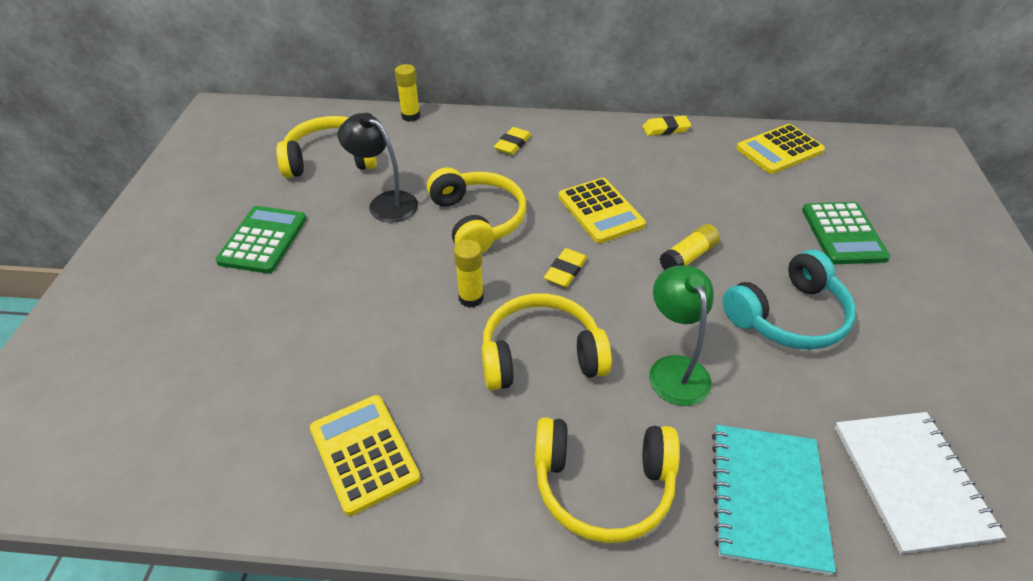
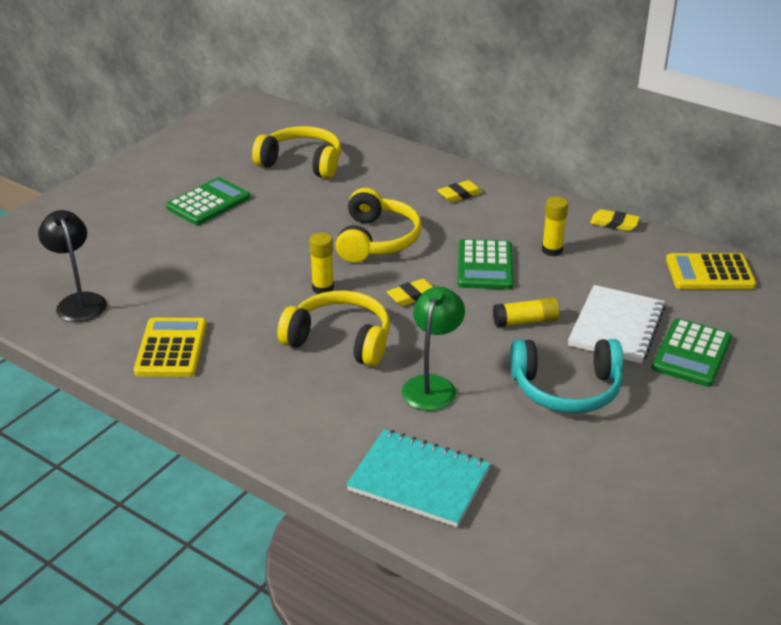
camera: 30 degrees right, 10 degrees down
black lamp [338,113,418,223] -> black lamp moved to [38,210,107,322]
yellow glue stick [395,64,420,122] -> yellow glue stick moved to [542,196,568,256]
yellow headphones [535,417,680,543] -> none
yellow calculator [559,178,646,243] -> green calculator [458,239,513,290]
turquoise notebook [712,425,836,575] -> turquoise notebook turned 75 degrees clockwise [346,429,491,527]
white notebook [835,412,1006,554] -> white notebook moved to [568,285,665,364]

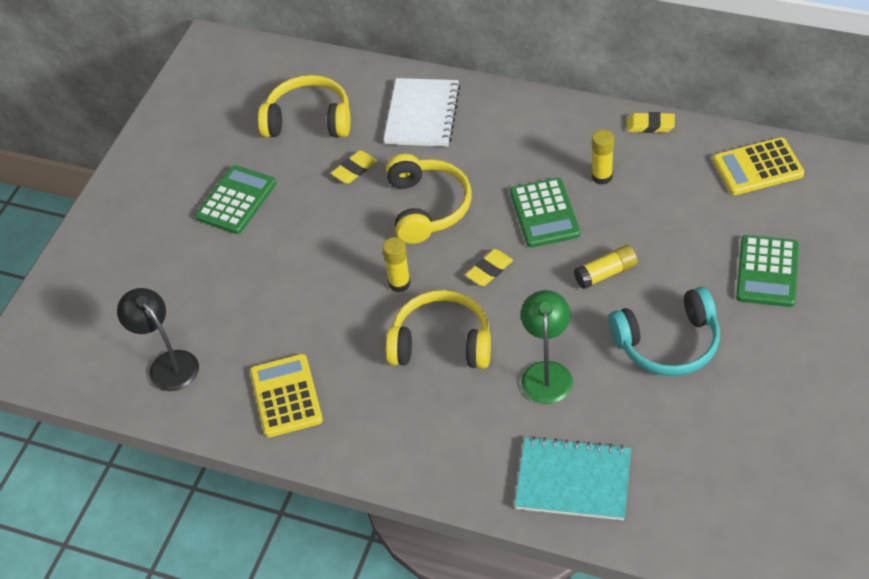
camera: 10 degrees left, 15 degrees up
yellow eraser [437,180,483,203] -> yellow eraser moved to [331,150,377,184]
white notebook [568,285,665,364] -> white notebook moved to [384,78,460,147]

